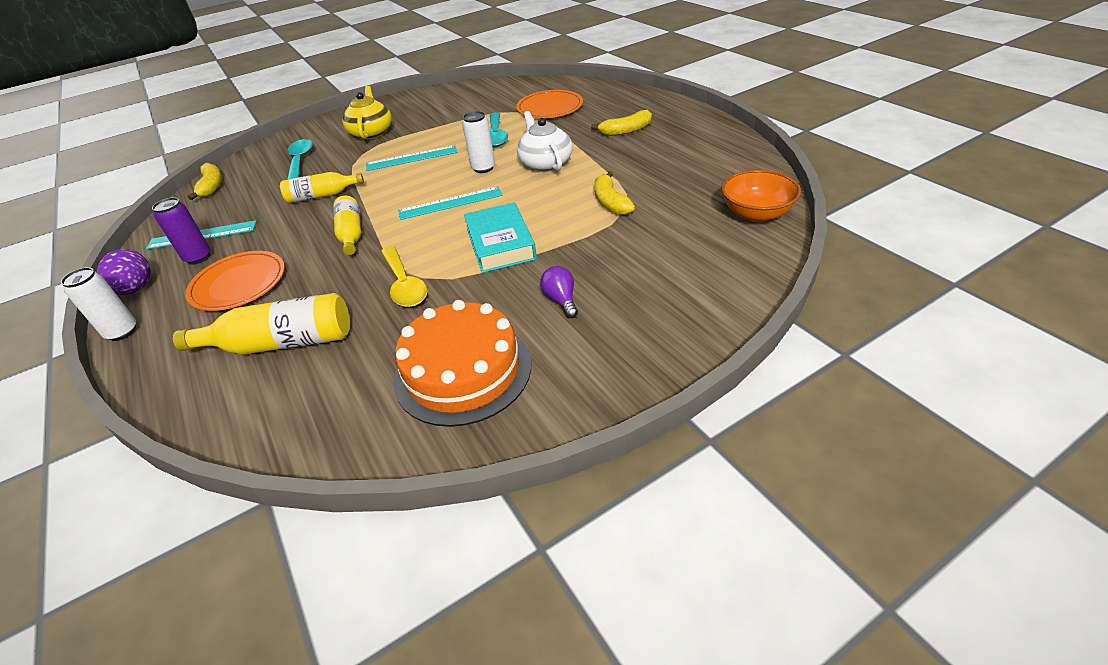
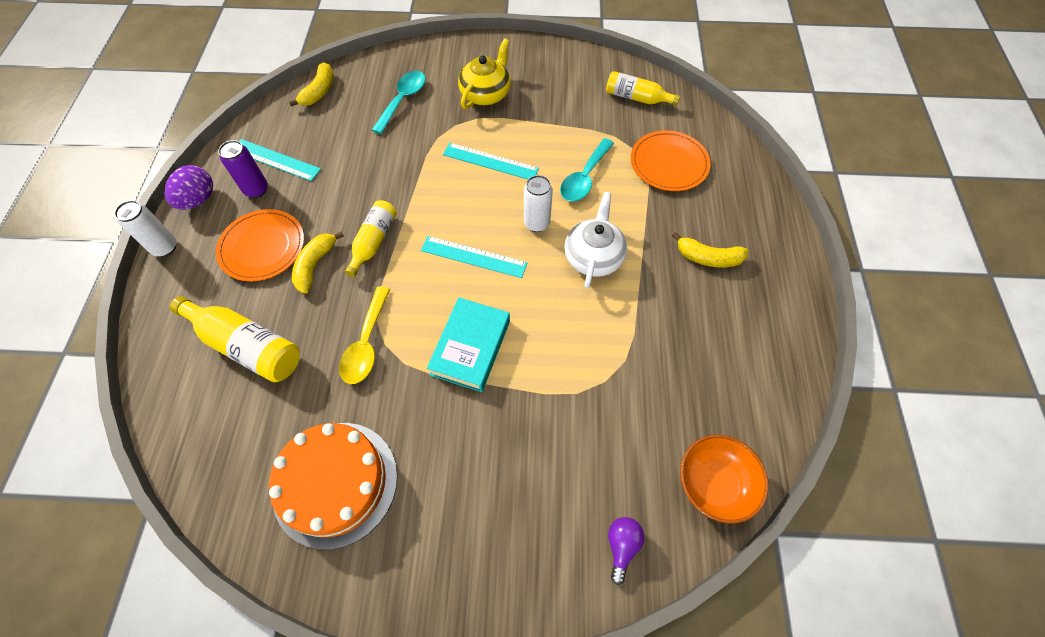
camera: 30 degrees right, 20 degrees up
yellow bottle [280,172,364,203] -> yellow bottle moved to [606,71,680,106]
purple light bulb [540,266,578,318] -> purple light bulb moved to [608,517,644,585]
yellow banana [594,171,635,215] -> yellow banana moved to [292,231,344,293]

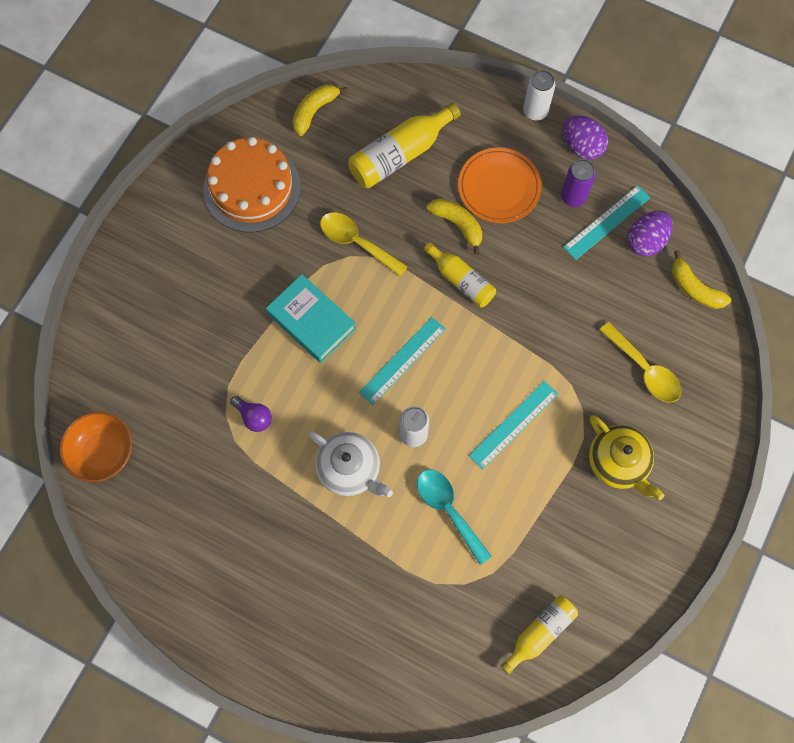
camera: 115 degrees right, 10 degrees up
turquoise spoon [372,71,426,134] -> yellow spoon [599,322,682,403]
purple light bulb [608,517,644,585] -> purple light bulb moved to [230,396,272,432]
orange plate [631,130,711,191] -> none
yellow banana [672,232,749,267] -> yellow banana moved to [293,84,348,136]
none -> purple egg [627,211,673,257]

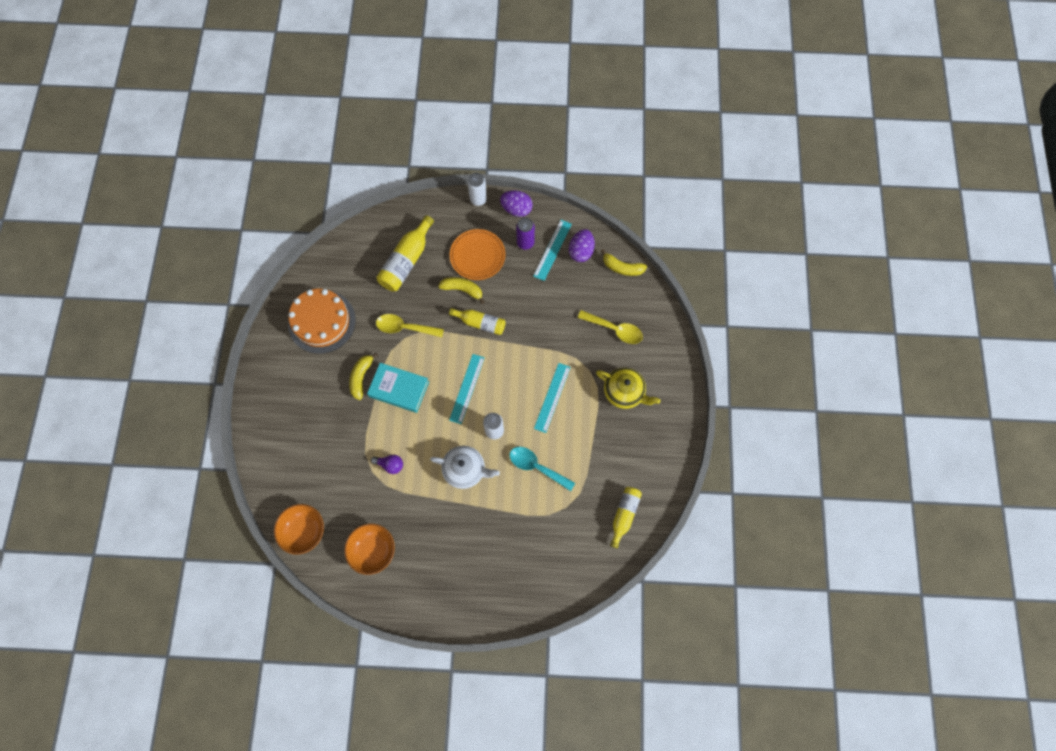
camera: 25 degrees left, 0 degrees up
yellow banana [293,84,348,136] -> yellow banana moved to [349,353,378,400]
none -> orange bowl [344,523,395,575]

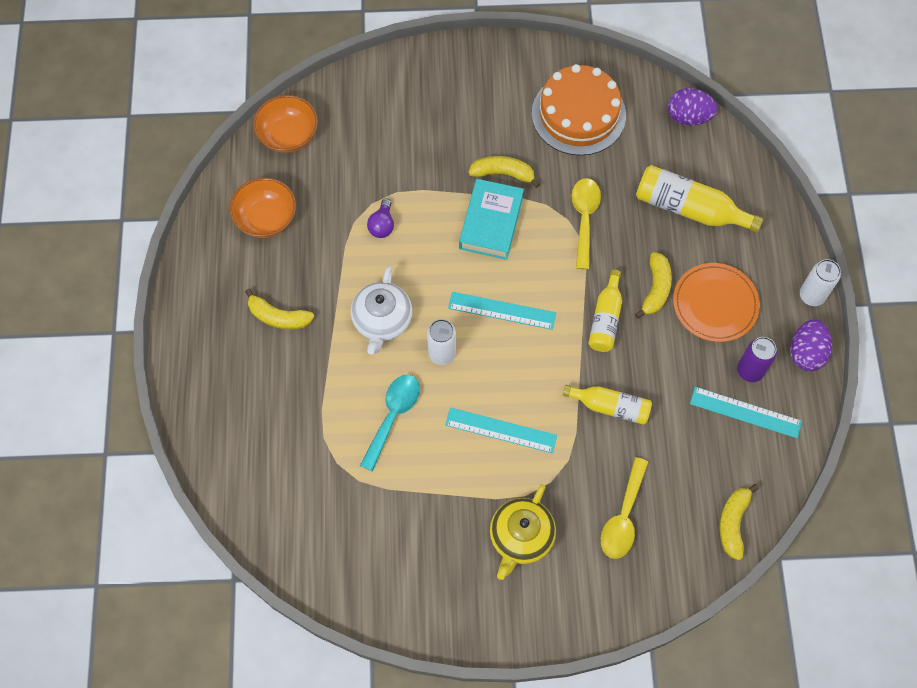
camera: 85 degrees right, 5 degrees down
purple egg [569,229,595,262] -> purple egg moved to [668,88,718,126]
yellow bottle [610,487,642,548] -> yellow bottle moved to [563,385,652,425]
none -> yellow banana [245,288,314,330]

